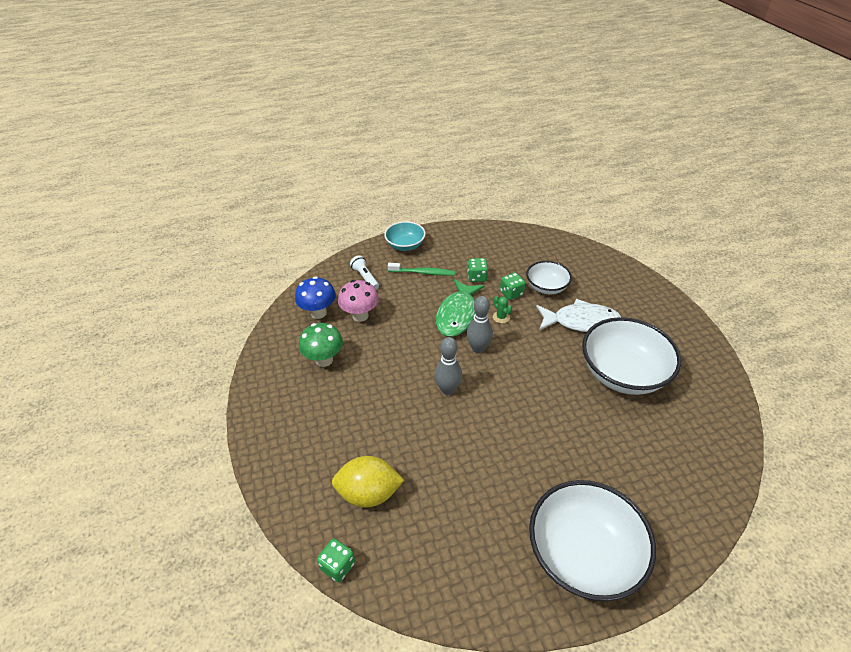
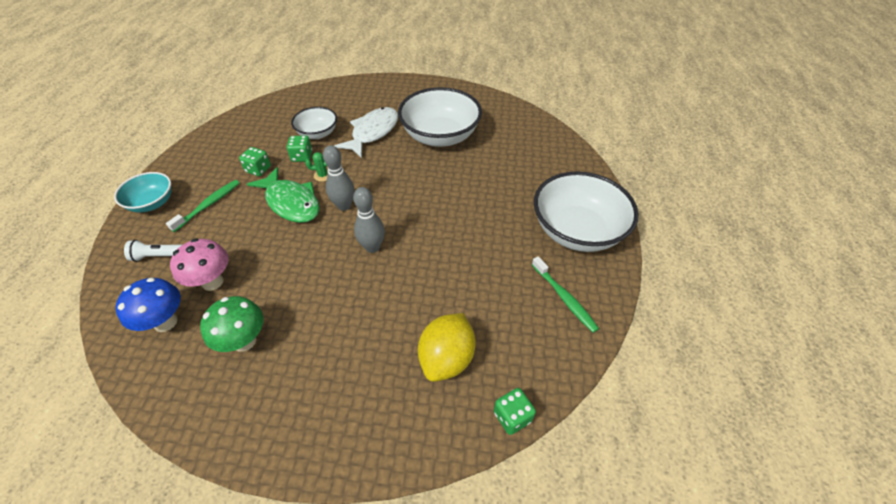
camera: 65 degrees left, 5 degrees up
none -> green toothbrush [532,256,599,333]

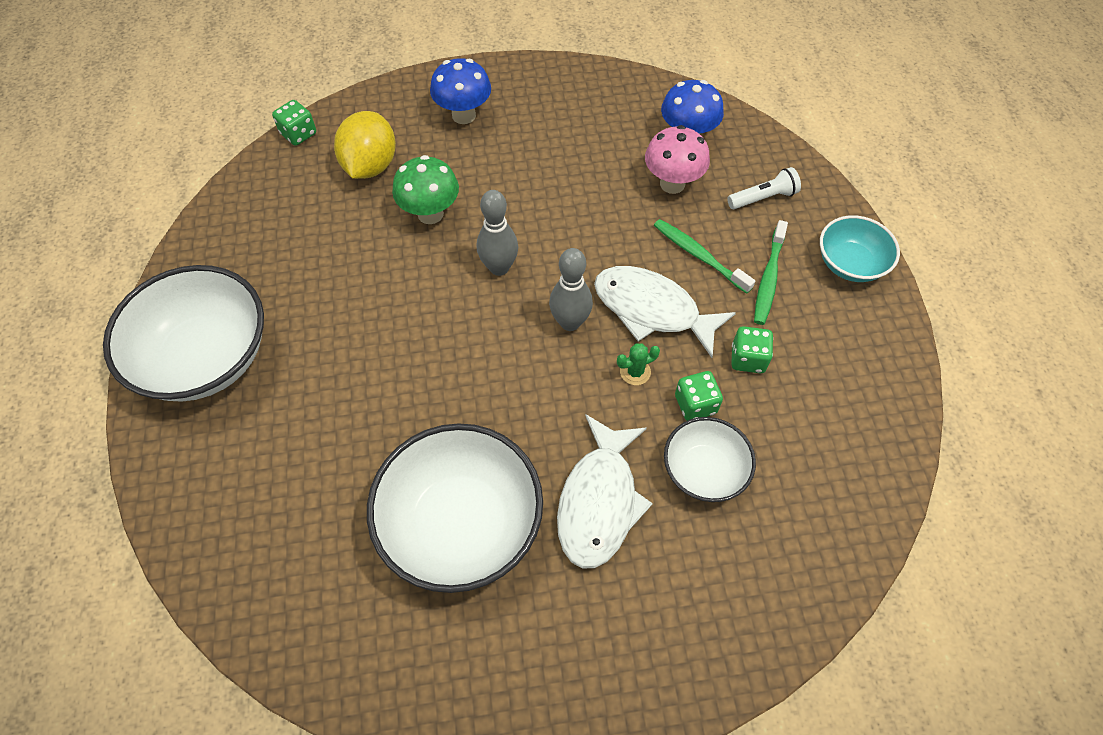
camera: 165 degrees right, 10 degrees up
green mushroom [200,296,264,352] -> green mushroom moved to [392,155,459,224]
green fish [247,167,320,223] -> white fish [594,266,736,358]
green toothbrush [532,256,599,333] -> green toothbrush moved to [654,219,755,293]
none -> blue mushroom [430,58,491,124]

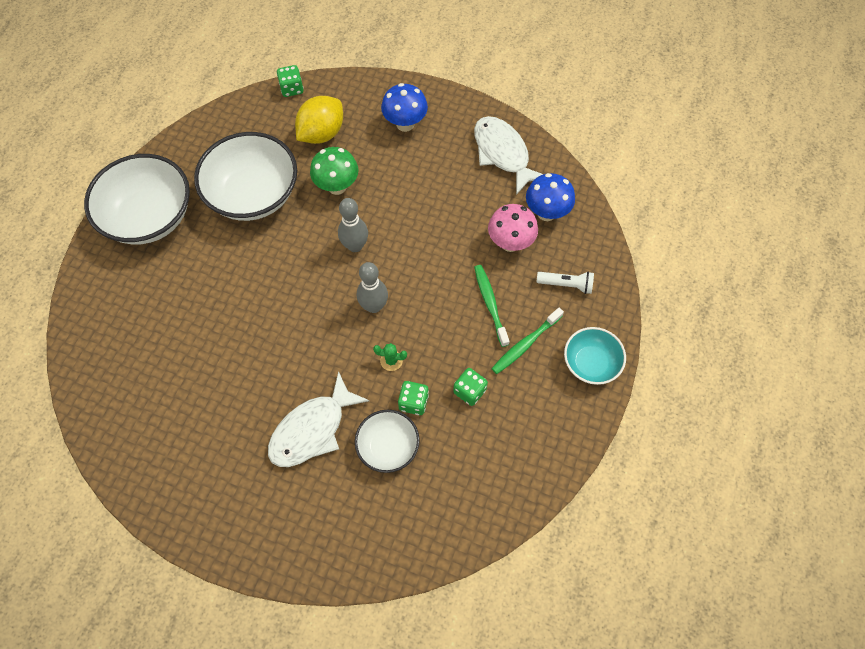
camera: 30 degrees right, 5 degrees up
white bowl [367,423,543,593] -> white bowl moved to [194,132,297,221]
white fish [594,266,736,358] -> white fish moved to [474,116,543,195]

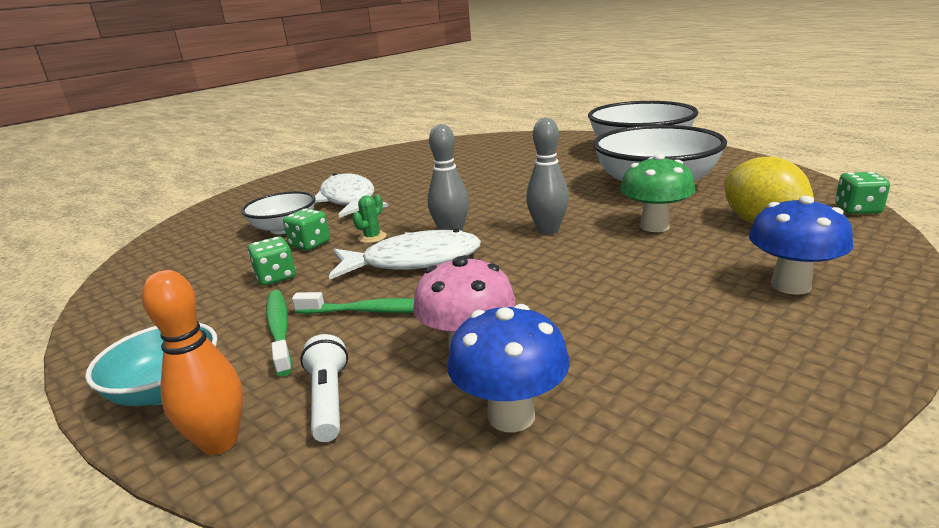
camera: 115 degrees right, 40 degrees down
white fish [474,116,543,195] -> white fish moved to [329,229,481,280]
white flashlight [536,272,594,294] -> white flashlight turned 135 degrees clockwise [300,334,348,442]
none -> orange bowling pin [142,270,243,455]

